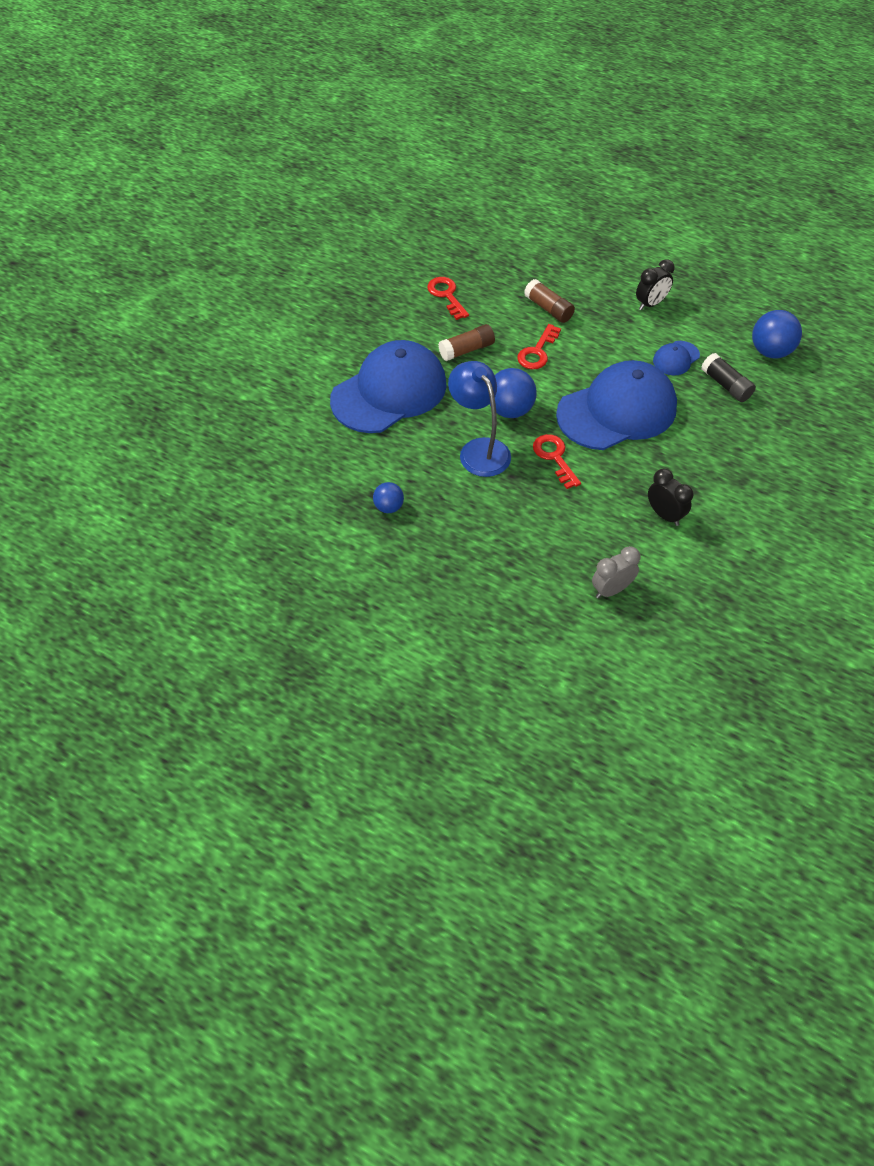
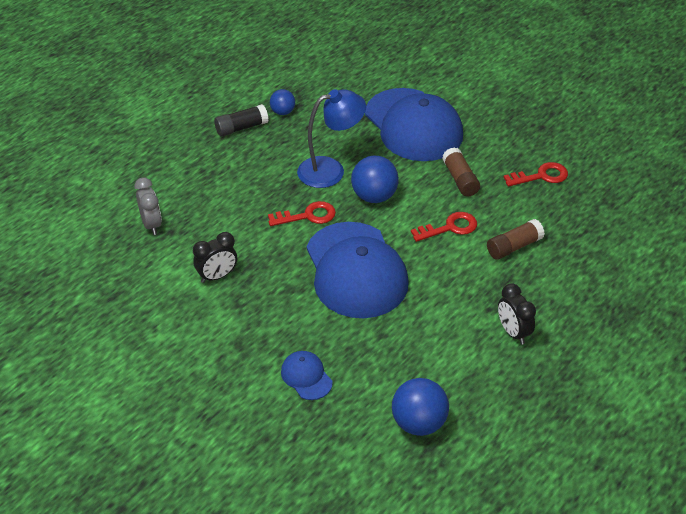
camera: 100 degrees right, 10 degrees down
red key [517,324,561,369] -> red key turned 120 degrees clockwise [411,212,477,242]
blue cap [653,341,700,375] -> blue cap moved to [281,351,333,400]
black glue stick [701,353,756,402] -> black glue stick moved to [214,104,269,137]

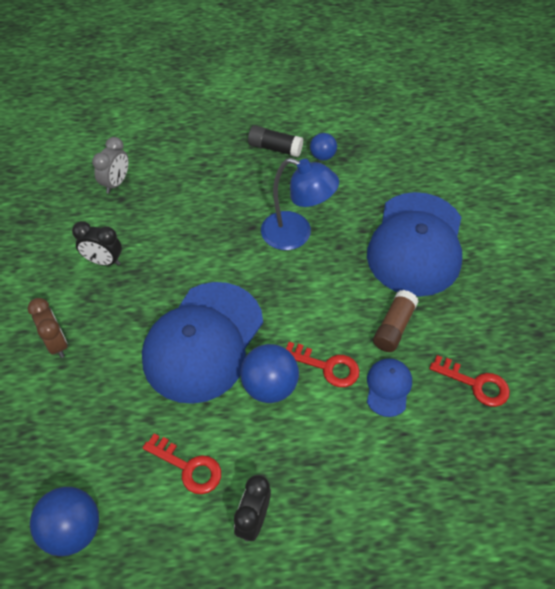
camera: 45 degrees right, 10 degrees up
red key [268,201,336,226] -> red key moved to [143,433,221,494]
blue cap [281,351,333,400] -> blue cap moved to [367,358,412,417]
blue ball [351,156,399,203] -> blue ball moved to [240,344,299,403]
brown glue stick [487,219,545,260] -> none
none -> brown clock [28,298,68,358]

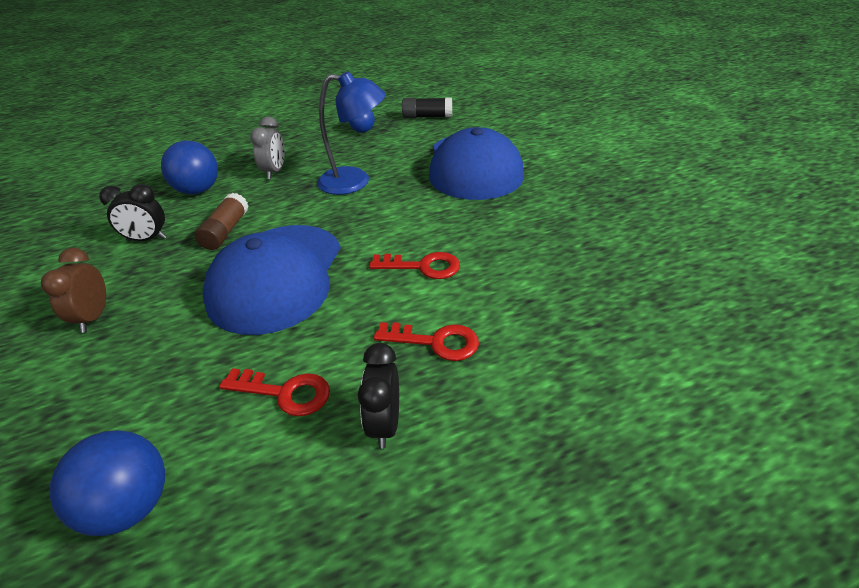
camera: 15 degrees left, 15 degrees down
brown clock [28,298,68,358] -> brown clock turned 135 degrees counterclockwise [41,248,106,333]
grey clock [92,137,129,194] -> grey clock moved to [250,117,285,179]
blue ball [240,344,299,403] -> blue ball moved to [161,140,218,194]
black glue stick [248,125,303,157] -> black glue stick moved to [402,98,452,118]
blue cap [367,358,412,417] -> none
brown glue stick [373,290,419,352] -> brown glue stick moved to [195,193,249,250]
red key [429,355,510,407] -> red key moved to [374,322,479,361]

